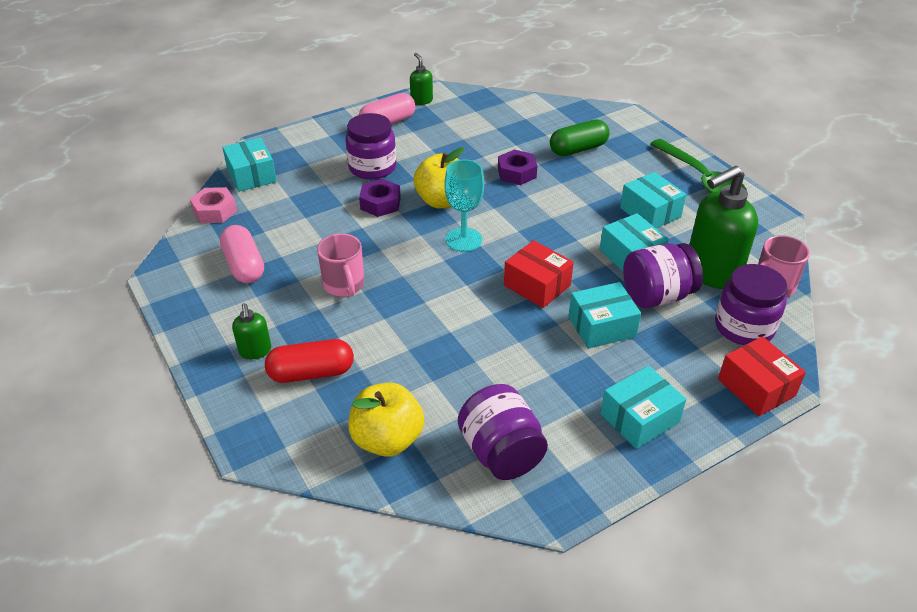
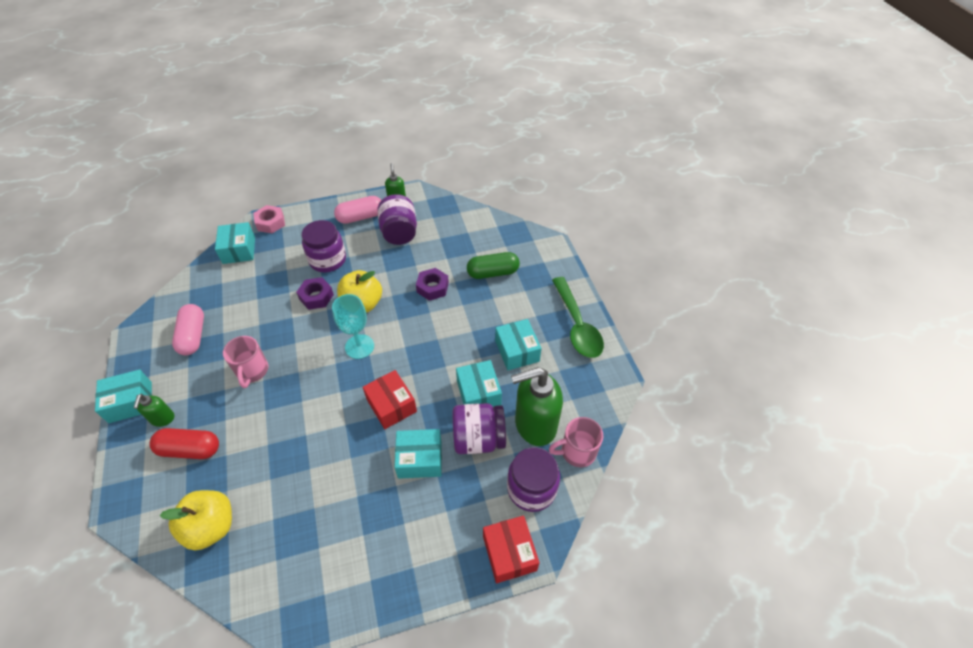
camera: 15 degrees right, 10 degrees up
pink nut [190,187,237,223] -> pink nut moved to [254,205,285,233]
purple jar [458,384,548,480] -> purple jar moved to [377,194,417,245]
turquoise box [600,366,686,449] -> turquoise box moved to [95,369,152,423]

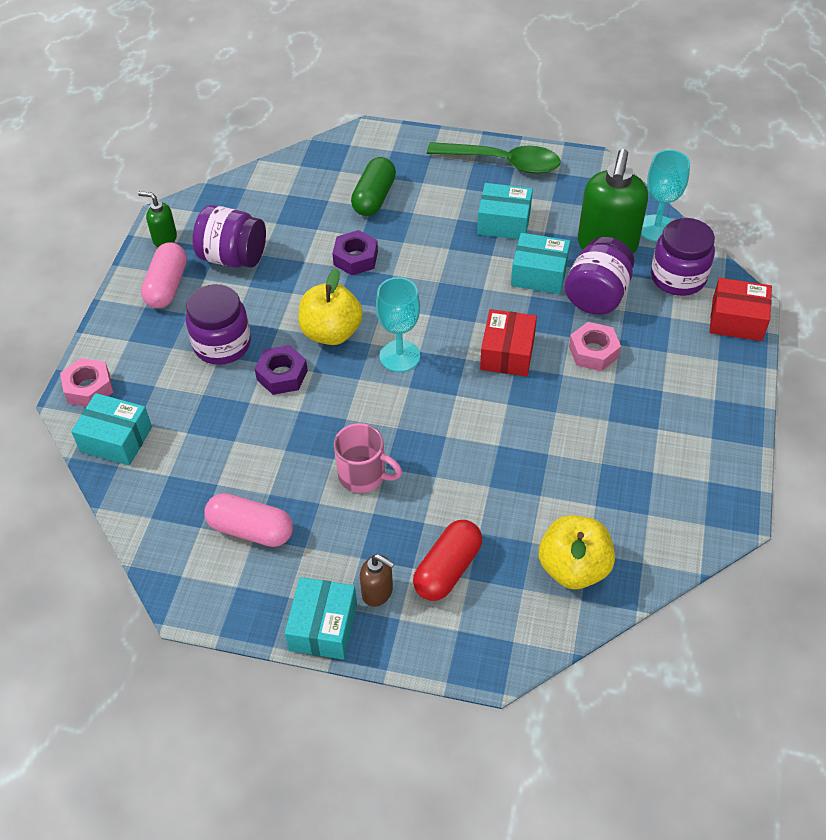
camera: 60 degrees left, 0 degrees up
green soap dispenser [133,394,174,427] -> brown soap dispenser [360,554,395,607]
red box [363,370,417,429] -> red box turned 75 degrees counterclockwise [480,309,537,376]
turquoise box [395,429,442,479] -> pink nut [569,322,621,371]
pink mug [549,417,603,467] -> turquoise goblet [641,150,690,242]

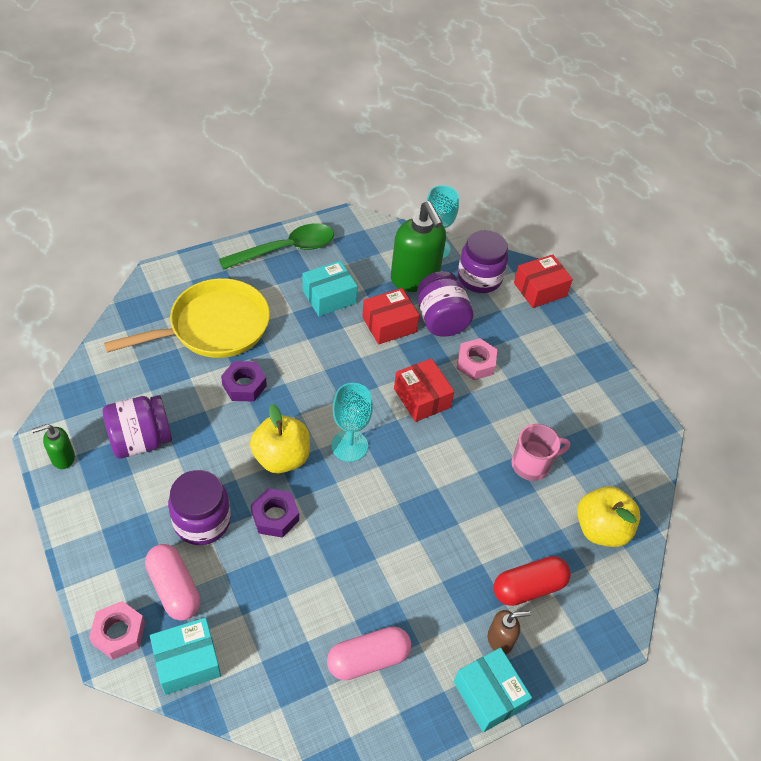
camera: 45 degrees left, 0 degrees up
pink capsule [141,243,187,308] -> pink capsule moved to [145,544,200,621]
pink mug [334,423,402,493] -> pink mug moved to [512,424,570,481]
green capsule [351,157,396,216] -> yellow pan [104,278,270,358]
red capsule [413,520,482,601] -> red capsule turned 75 degrees clockwise [494,556,571,606]
turquoise box [511,233,570,294] -> red box [362,288,419,345]

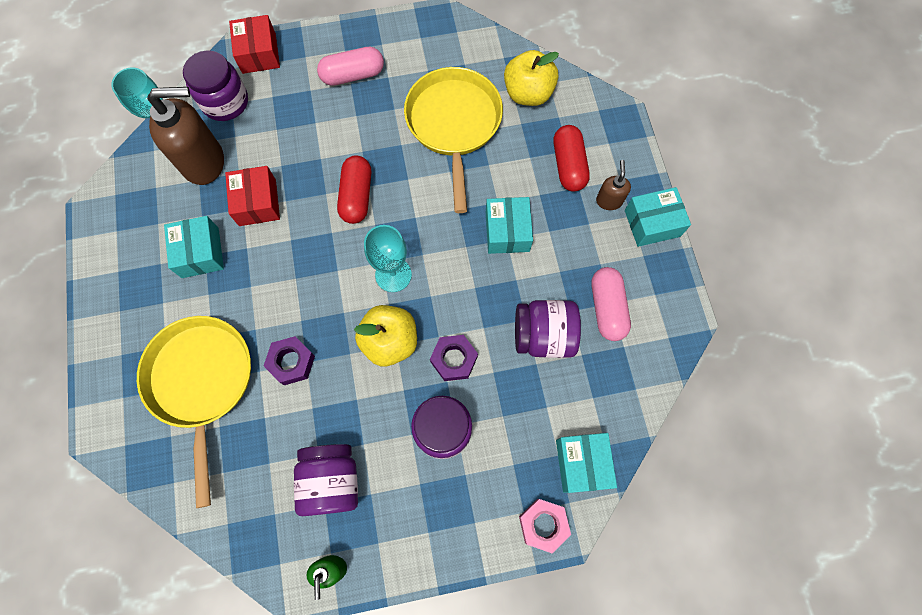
camera: 70 degrees left, 20 degrees up
pink capsule [145,544,200,621] -> pink capsule moved to [317,47,384,86]
green spoon [219,224,334,270] -> none
green soap dispenser [391,201,446,292] -> brown soap dispenser [147,87,224,185]
red box [394,358,454,422] -> red capsule [337,156,371,224]
purple jar [417,271,474,337] -> purple jar moved to [515,300,581,358]
pink nut [457,338,497,380] -> none
pink mug [512,424,570,481] -> yellow pan [404,67,503,213]
none -> turquoise box [486,197,533,254]

